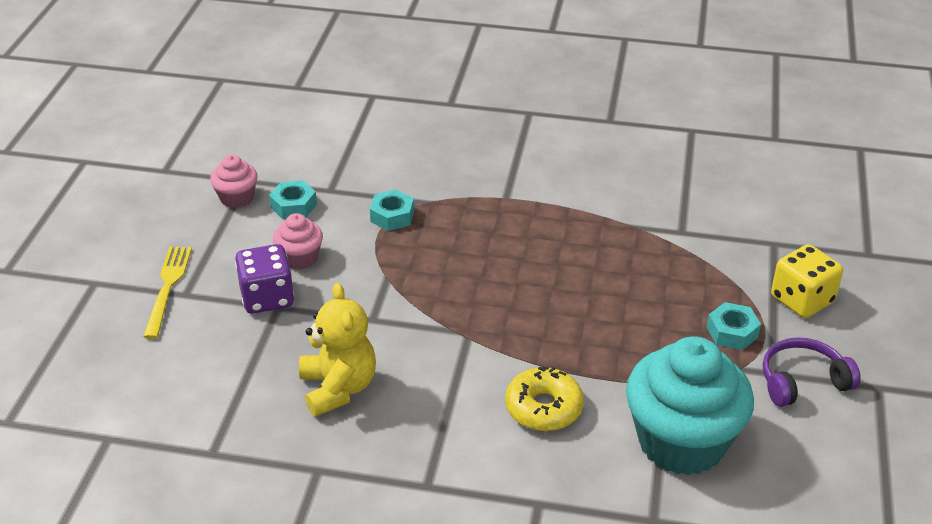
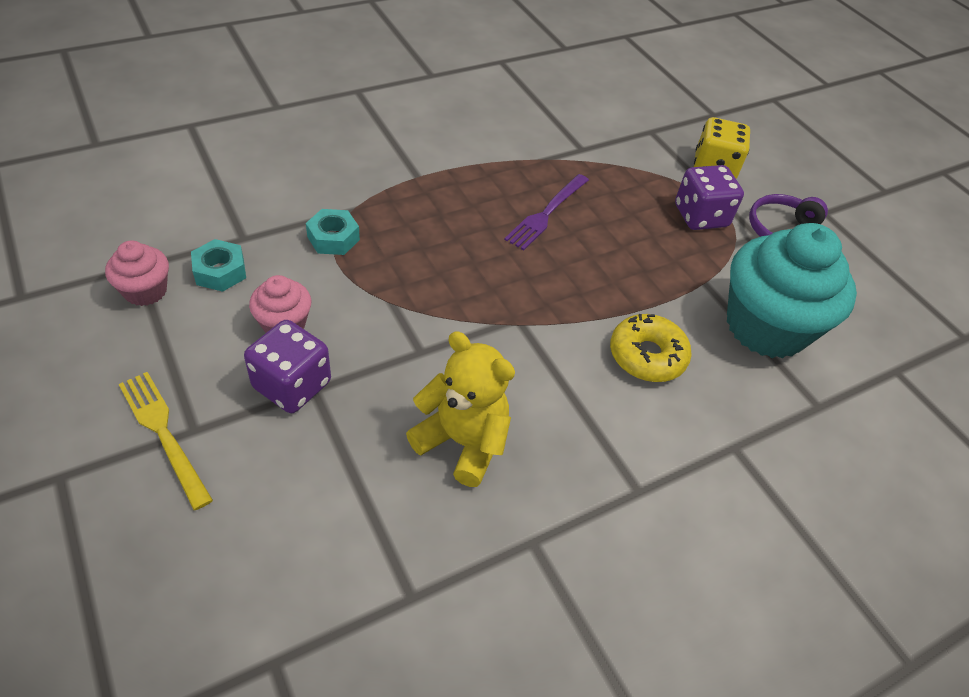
camera: 45 degrees left, 10 degrees up
turquoise nut [707,302,761,350] -> purple dice [675,165,744,230]
none -> purple fork [504,174,589,250]

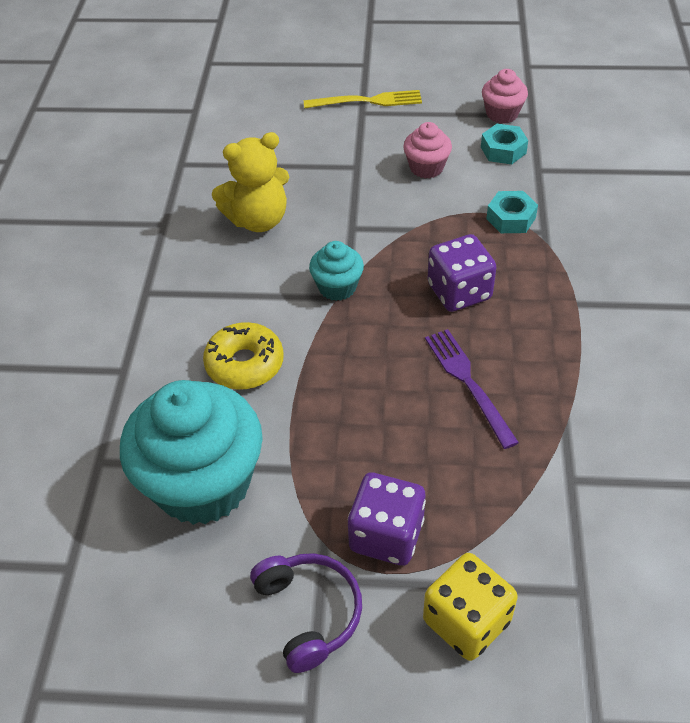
camera: 130 degrees right, 0 degrees up
purple dice [244,320,331,413] -> purple dice moved to [427,234,496,312]
none -> turquoise cupcake [309,241,364,301]

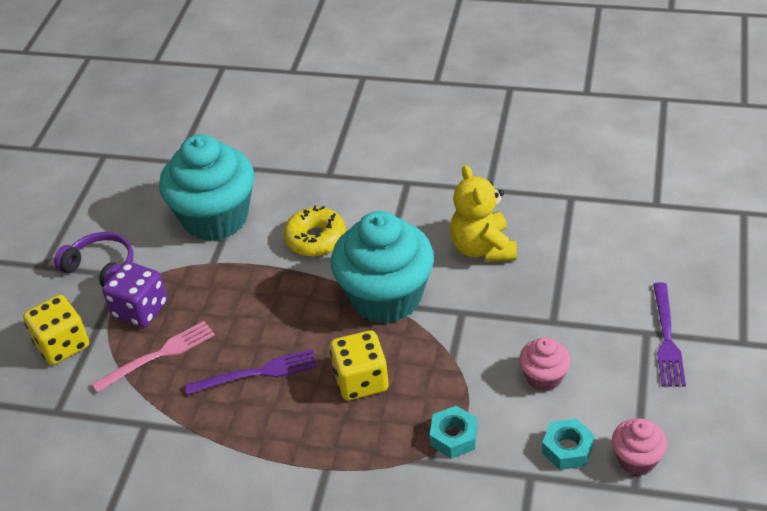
camera: 100 degrees right, 5 degrees down
purple headphones [250,553,362,673] -> purple headphones turned 135 degrees counterclockwise [54,232,133,287]
yellow fork [304,90,422,109] -> purple fork [653,282,686,387]
turquoise cupcake [309,241,364,301] -> turquoise cupcake [331,211,434,324], size x2.13
purple dice [427,234,496,312] -> yellow dice [330,330,388,400]
none -> pink fork [92,321,215,393]

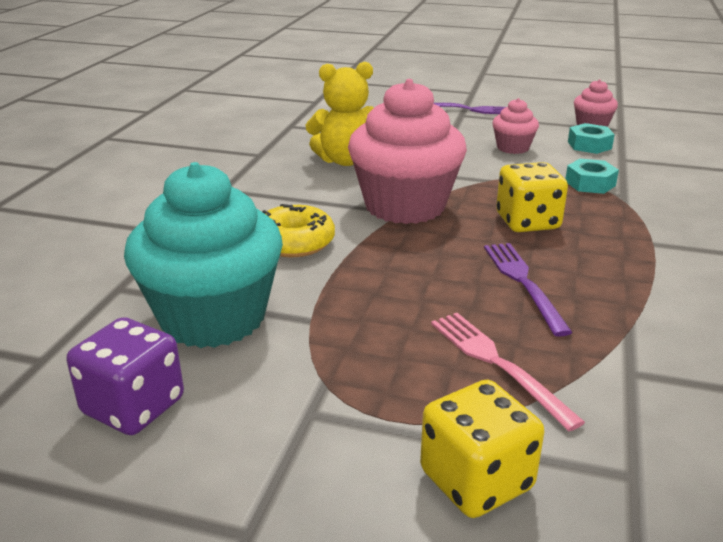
camera: 90 degrees left, 15 degrees down
purple headphones [54,232,133,287] -> none
purple dice [102,261,167,328] -> purple dice moved to [67,317,184,435]
turquoise cupcake [331,211,434,324] -> pink cupcake [348,79,467,224]

